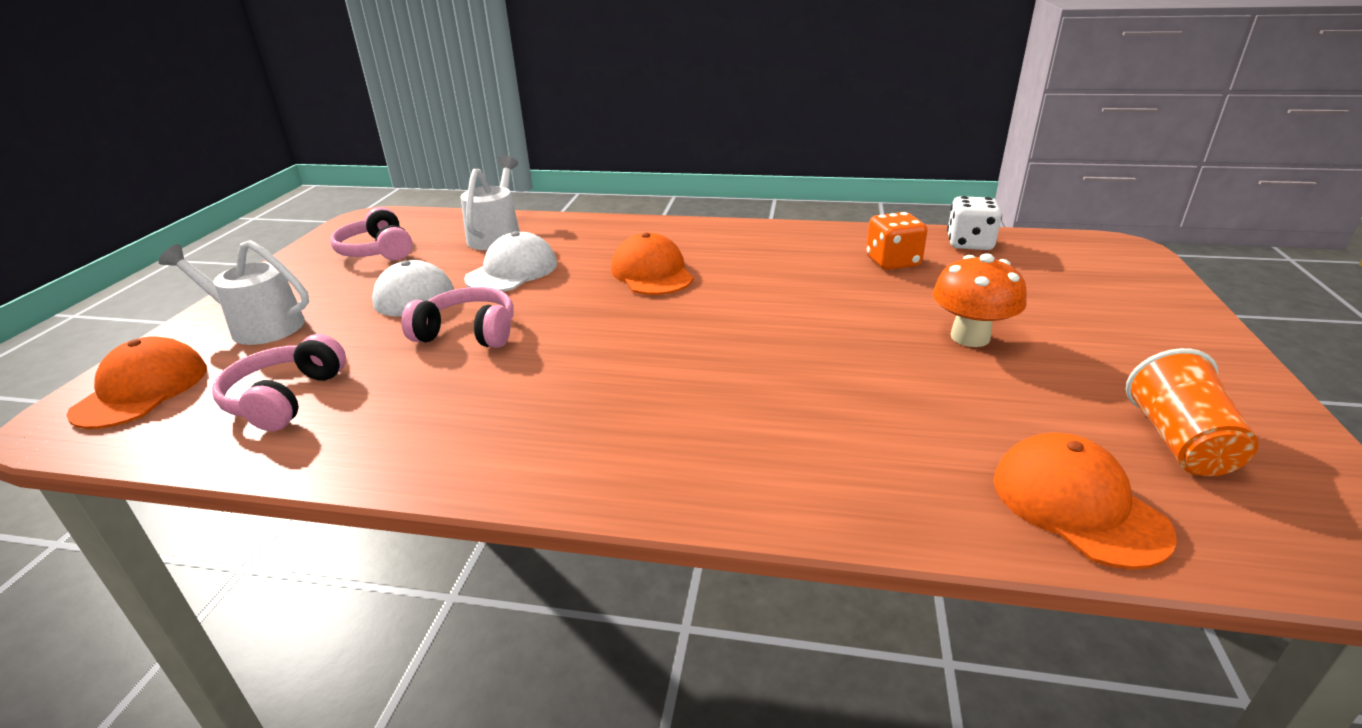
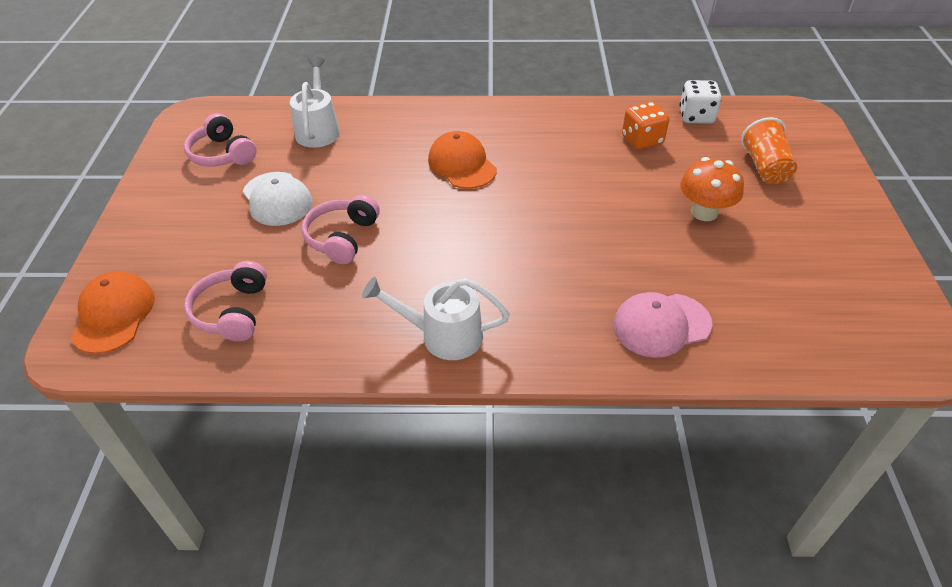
camera: 10 degrees left, 15 degrees up
white watering can [158,240,309,345] -> white watering can moved to [362,277,510,360]
pink headphones [401,287,514,348] -> pink headphones turned 75 degrees counterclockwise [302,195,380,264]
white cap [464,231,557,292] -> none
orange cap [993,433,1177,570] -> none
orange cup [1126,348,1258,476] -> orange cup moved to [741,117,797,184]
none -> pink cap [613,292,713,358]

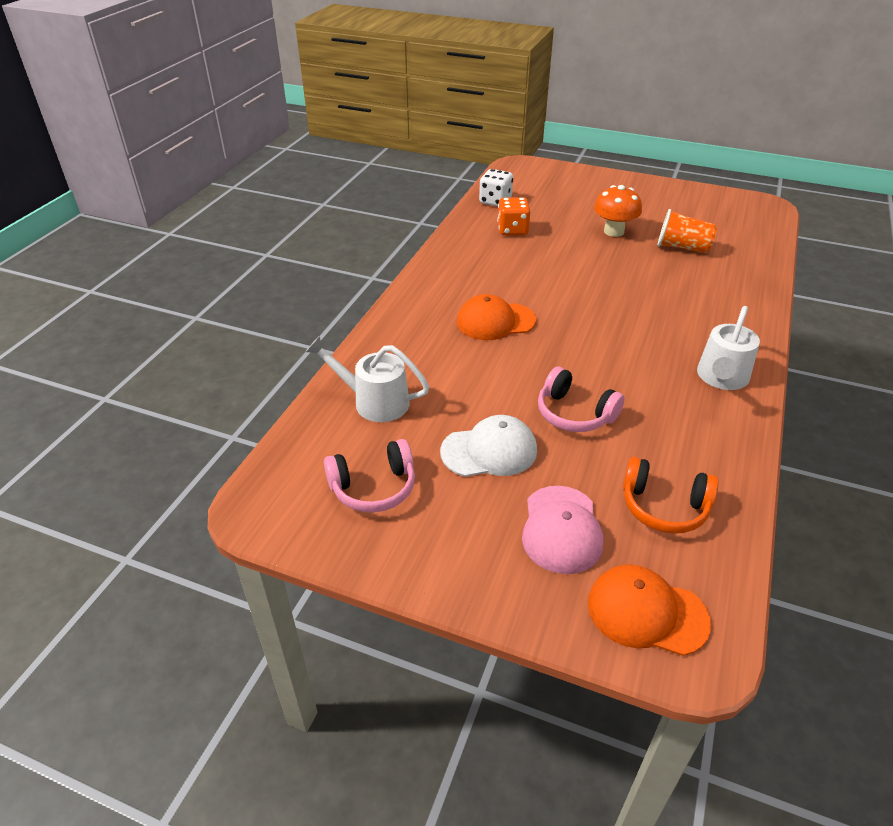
camera: 70 degrees left, 5 degrees down
pink headphones [184,261,267,341] -> orange headphones [623,457,719,534]
pink cap [613,292,713,358] -> pink cap moved to [522,486,603,574]
orange cup [741,117,797,184] -> orange cup moved to [658,209,717,253]

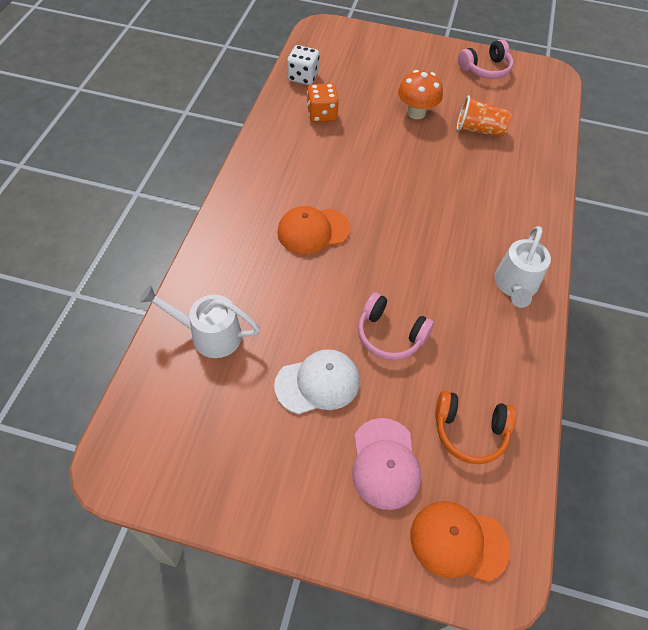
camera: 10 degrees left, 15 degrees up
pink headphones [324,439,415,513] -> pink headphones moved to [458,39,513,79]

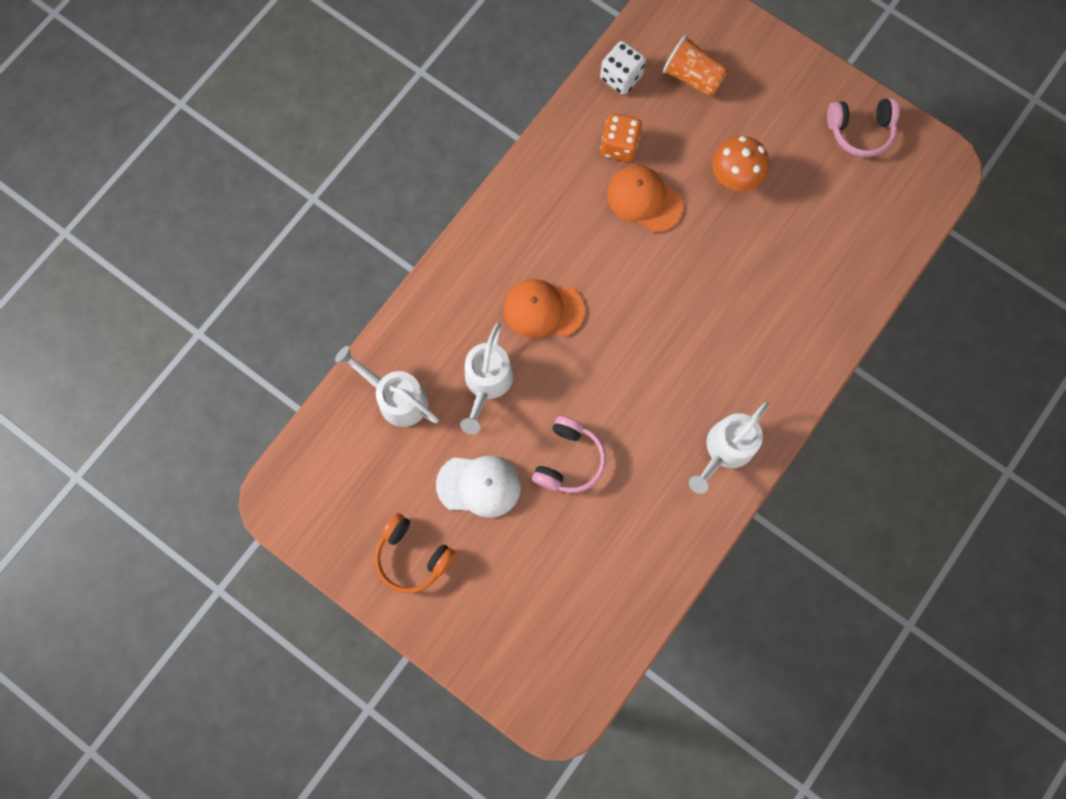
camera: 25 degrees right, 20 degrees up
pink cap [352,418,421,510] -> none
pink headphones [358,292,434,360] -> pink headphones turned 120 degrees counterclockwise [532,416,606,493]
orange cap [410,501,510,582] -> orange cap moved to [607,165,684,233]
orange headphones [435,391,516,464] -> orange headphones moved to [375,513,455,593]
orange cup [457,95,511,138] -> orange cup moved to [663,35,728,97]
none -> white watering can [460,323,514,434]

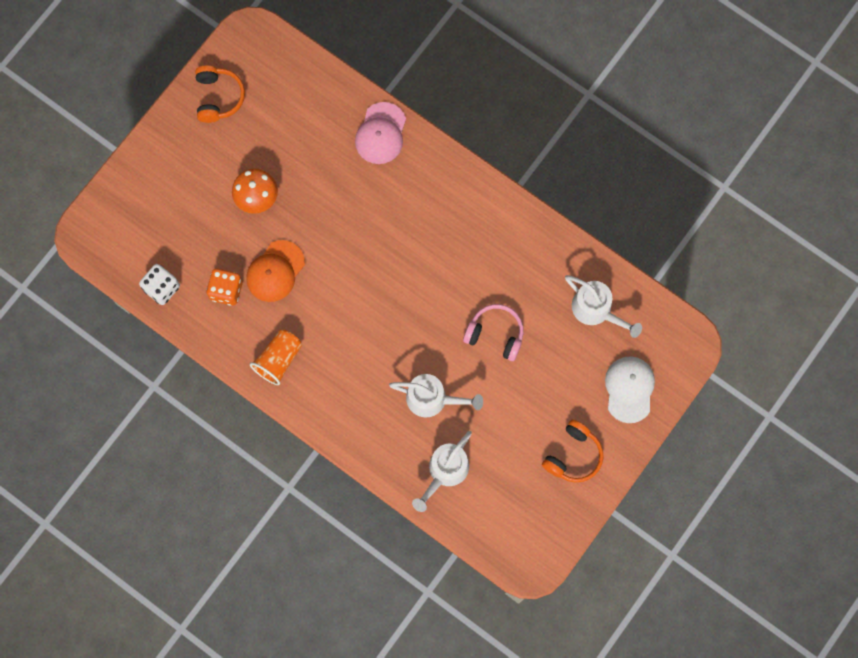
camera: 90 degrees left, 0 degrees up
white cap [436,455,521,518] -> white cap moved to [605,356,655,423]
orange cap [504,279,585,338] -> none
orange cup [663,35,728,97] -> orange cup moved to [250,330,302,385]
white watering can [689,402,769,494] -> white watering can moved to [565,275,642,338]
pink headphones [827,98,900,157] -> orange headphones [195,66,245,123]
none -> pink cap [355,102,406,164]

